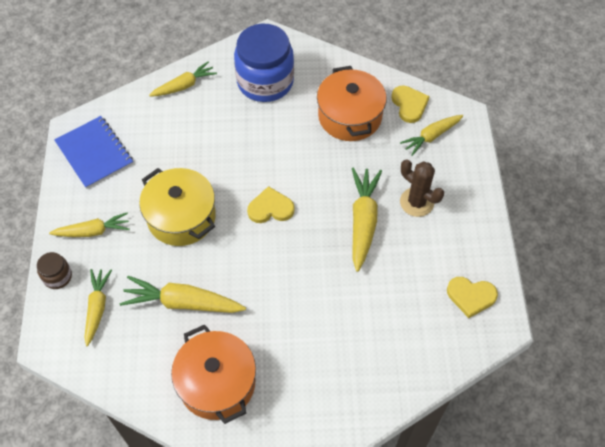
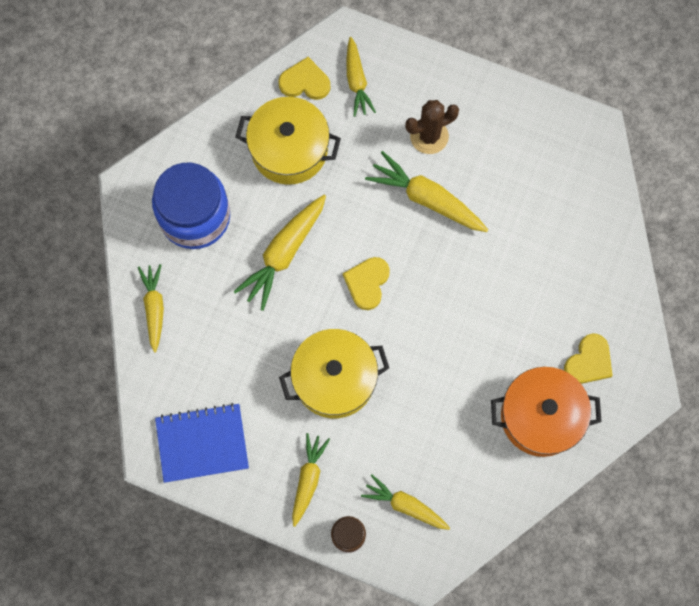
camera: 65 degrees left, 15 degrees up
yellow carrot [120,276,246,313] -> yellow carrot moved to [233,195,326,311]
orange pot [317,66,387,141] -> yellow pot [235,97,341,185]
yellow heart [447,277,498,318] -> yellow heart moved to [564,334,613,384]

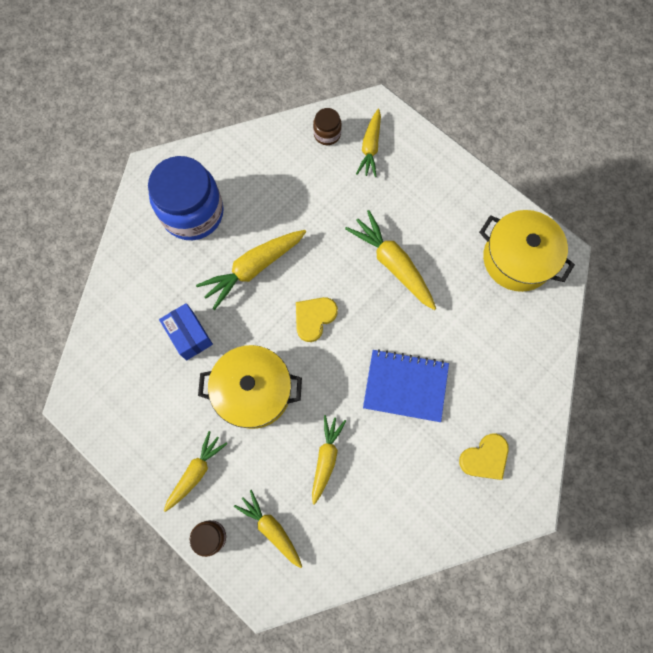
camera: 20 degrees right, 0 degrees up
yellow carrot [138,264,164,353] -> yellow carrot moved to [312,415,346,505]
blue notebook [155,403,249,483] -> blue notebook moved to [363,349,449,422]
yellow pot [235,97,341,185] -> yellow pot moved to [479,210,575,292]
yellow heart [278,57,331,100] -> brown jar [313,108,342,145]
brown cactus [405,100,459,154] -> none
orange pot [491,367,602,457] -> none
none -> blue box [159,303,213,361]

